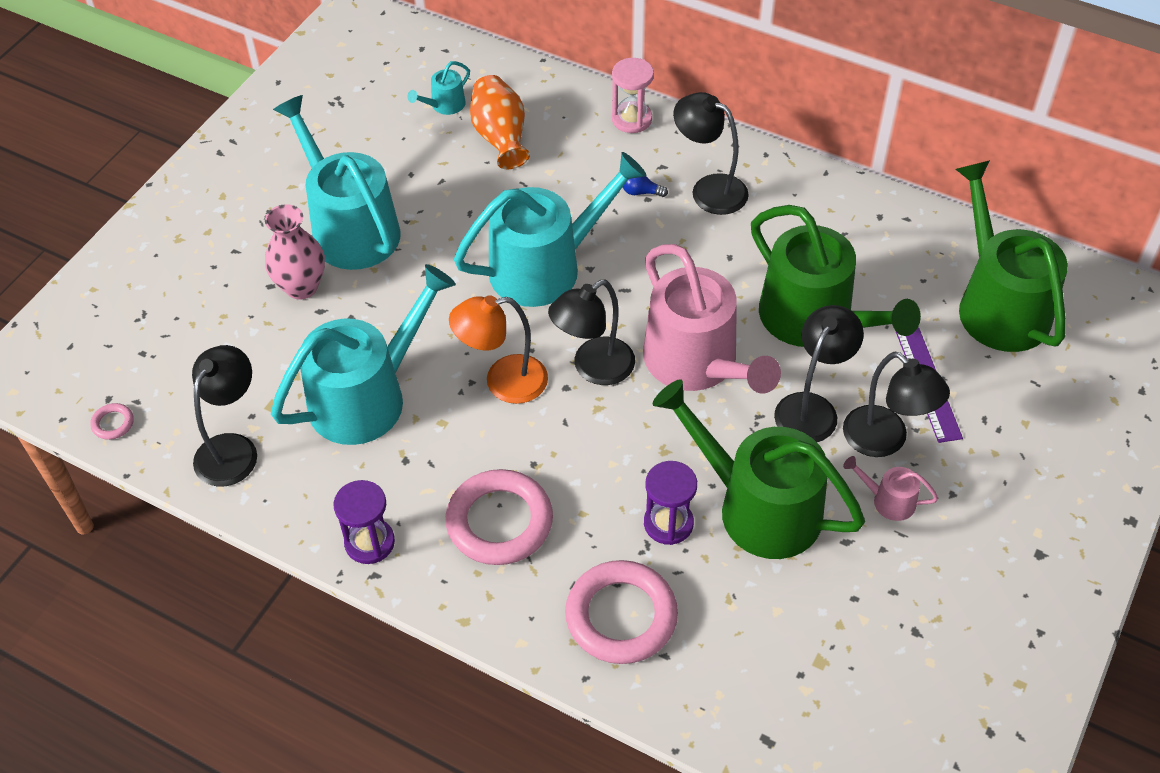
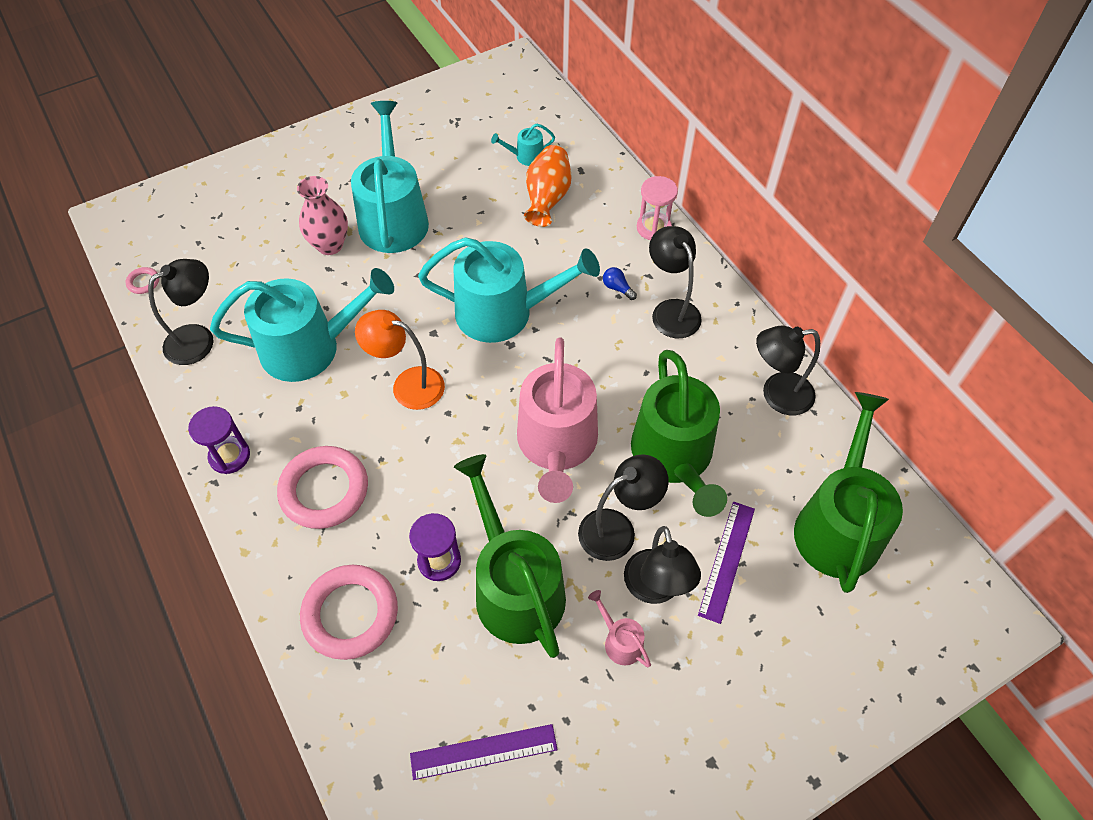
camera: 30 degrees right, 5 degrees up
black lamp [548,280,635,385] -> black lamp moved to [756,325,820,415]
none -> purple ruler [410,724,558,780]

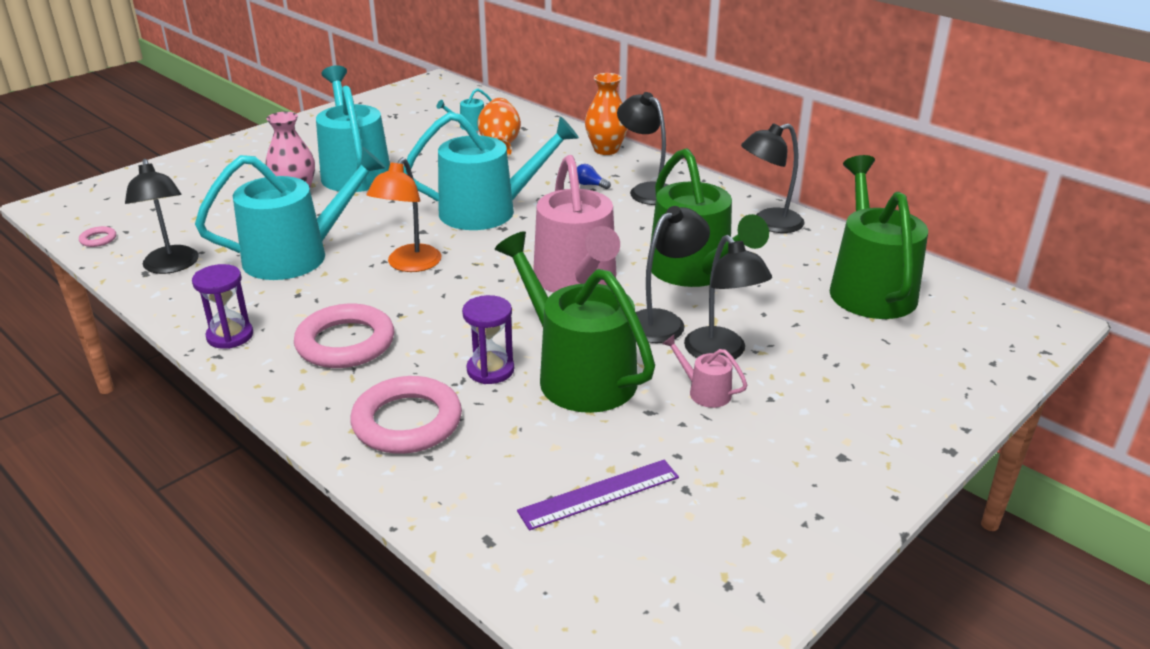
camera: 15 degrees left, 25 degrees down
black lamp [148,259,214,365] -> black lamp turned 120 degrees clockwise [125,159,199,274]
orange lamp [355,310,445,410] -> orange lamp turned 75 degrees counterclockwise [366,157,441,272]
pink hourglass [637,176,678,240] -> orange vase [585,73,628,155]
purple ruler [698,502,755,624] -> none

